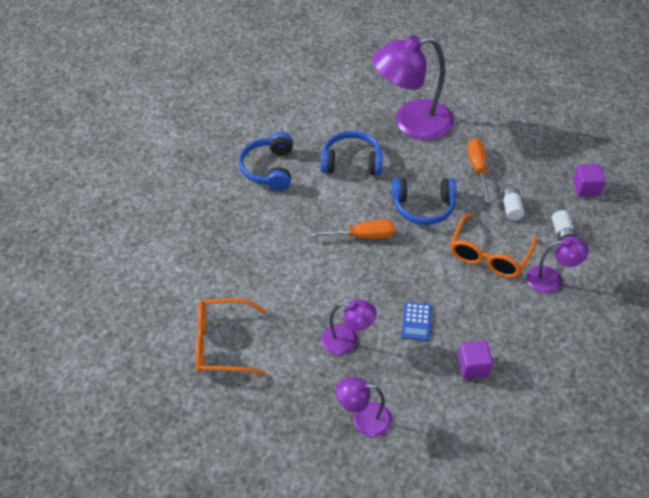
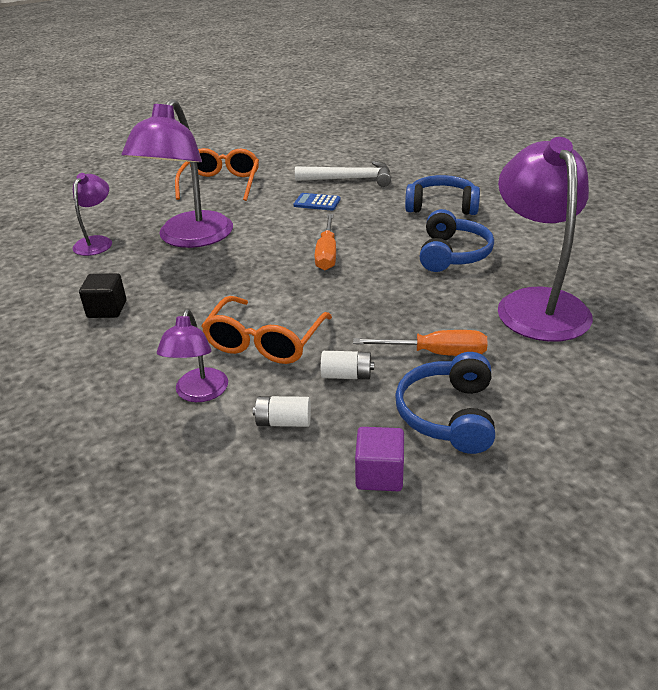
camera: 100 degrees right, 15 degrees down
purple lamp [321,299,377,355] -> purple lamp [122,99,233,248], size x1.95
blue headphones [392,178,457,225] -> blue headphones moved to [395,352,495,454]
blue calculator [401,302,432,341] -> blue calculator moved to [293,193,341,211]
orange glasses [450,214,537,278] -> orange glasses turned 105 degrees counterclockwise [201,296,332,364]
purple cube [458,341,493,379] -> black cube [79,273,126,318]
none -> white hammer [295,161,391,187]

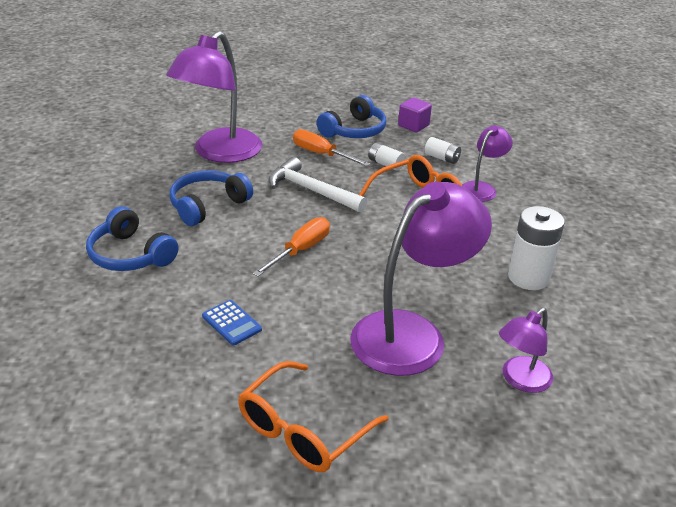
camera: 150 degrees left, 0 degrees up
black cube [79,273,126,318] -> white battery [508,206,565,290]
white hammer [295,161,391,187] -> white hammer moved to [269,157,367,212]

